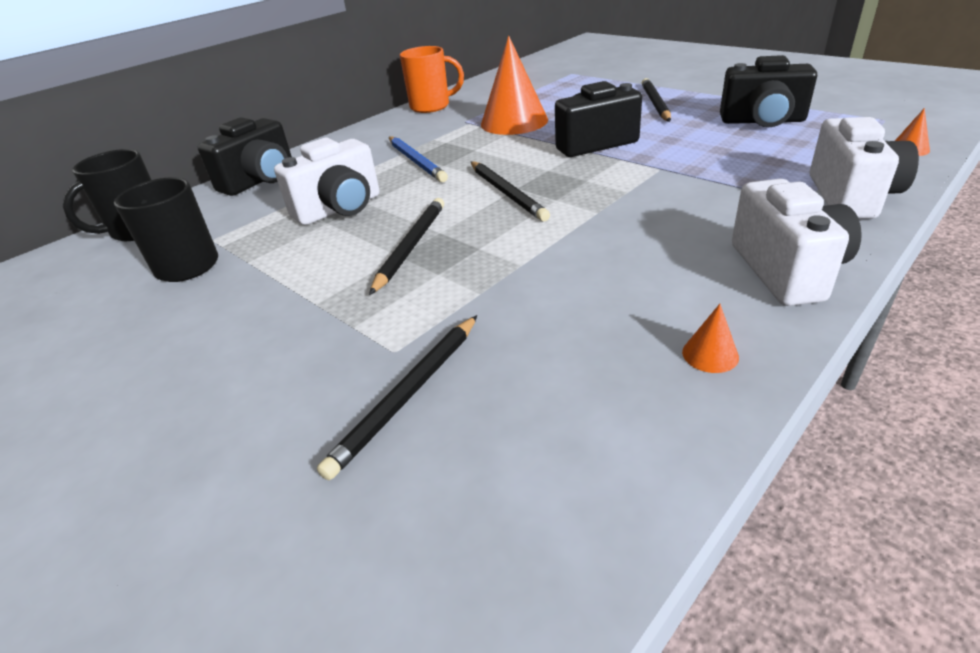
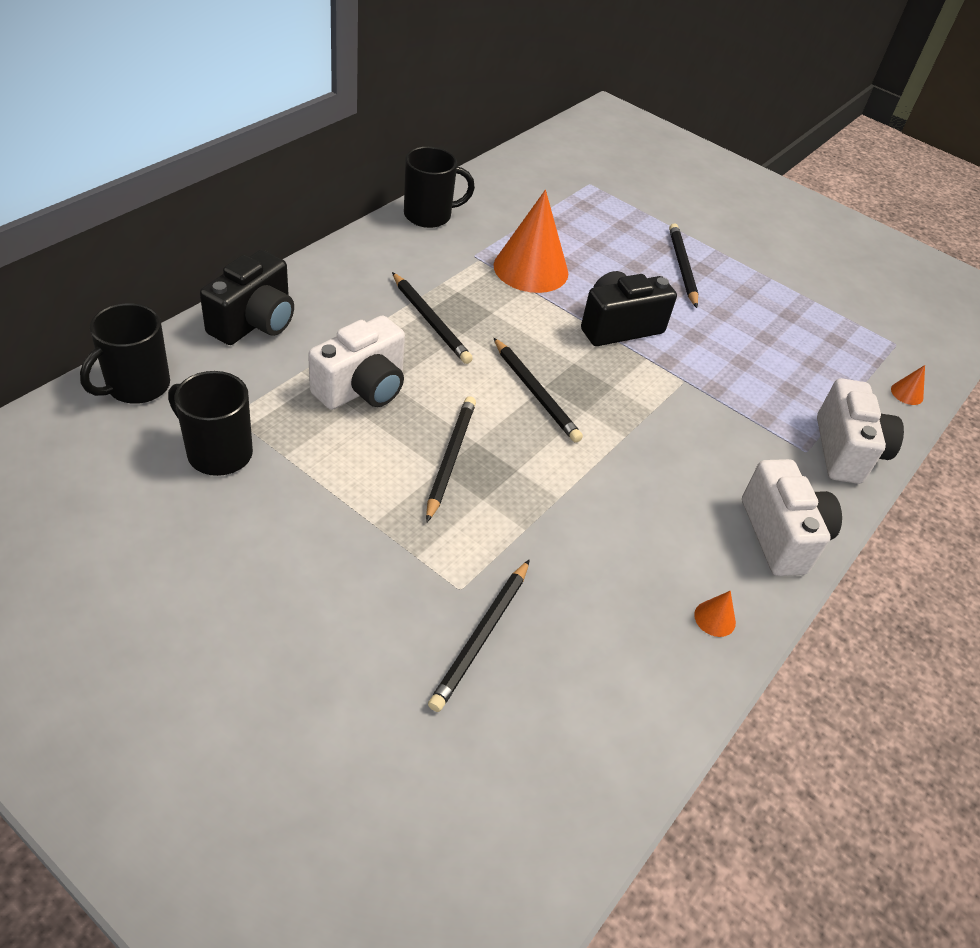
camera: 15 degrees left, 10 degrees up
blue pencil [389,136,448,182] -> black pencil [392,272,473,364]
orange mug [400,46,464,113] -> black mug [404,147,475,228]
black camera [720,55,817,127] -> none

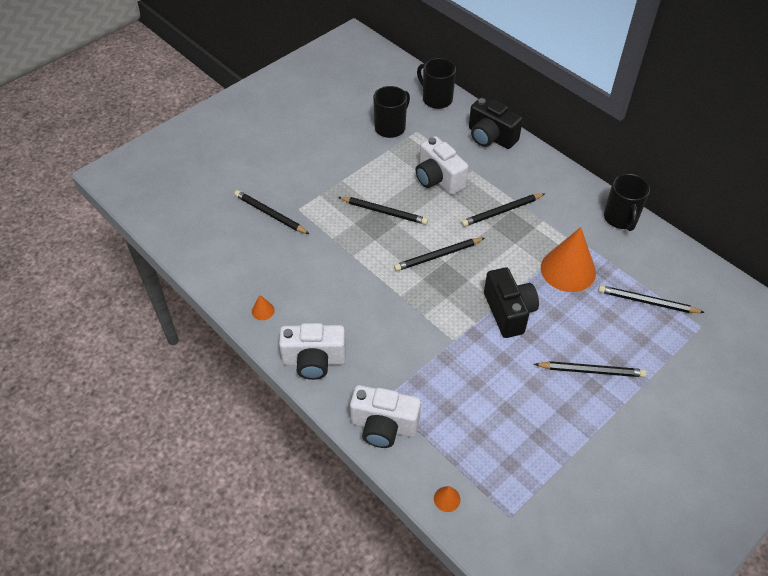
camera: 105 degrees right, 5 degrees up
none -> black pencil [598,285,705,313]

